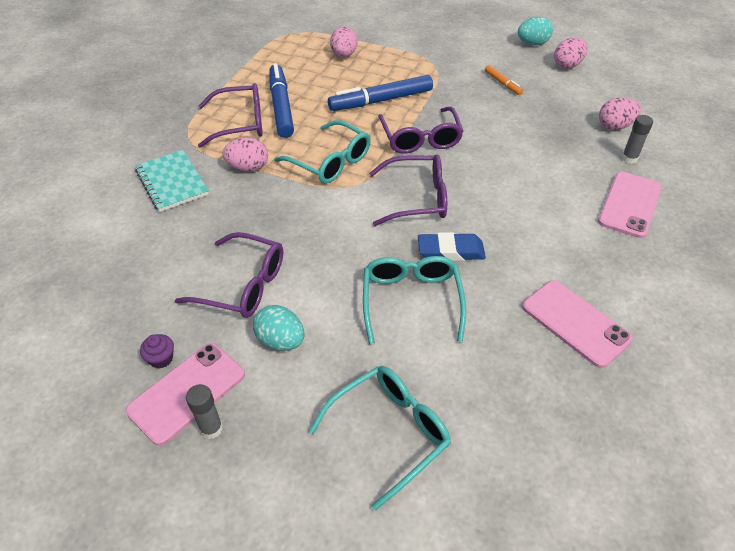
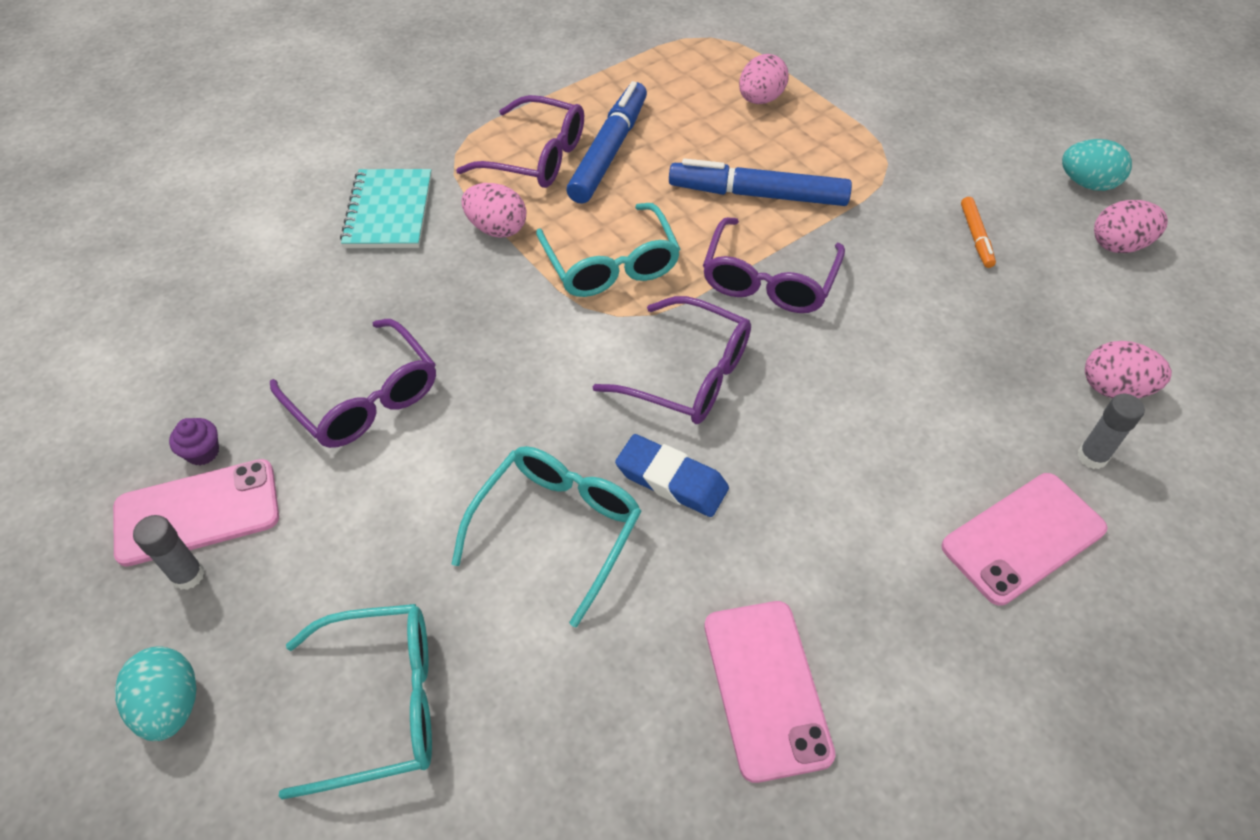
camera: 30 degrees right, 5 degrees up
turquoise egg [253,305,305,351] -> turquoise egg moved to [115,646,196,741]

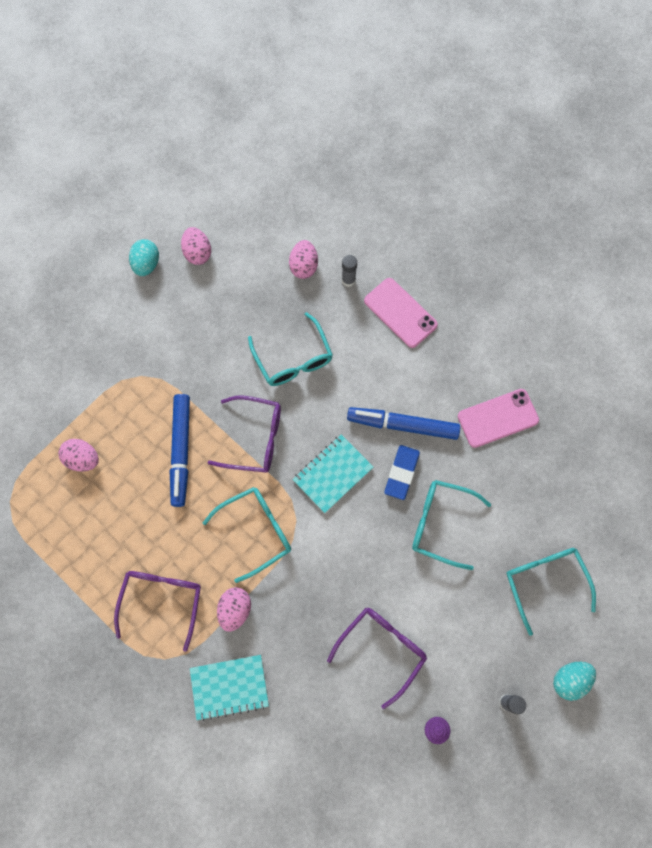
camera: 100 degrees left, 20 degrees up
pink phone [113,459,279,567] -> none
blue marker [566,81,647,204] -> blue marker moved to [347,407,460,440]
purple glasses [592,296,751,424] -> turquoise notebook [292,435,373,513]
orange marker [961,197,996,268] -> none
none -> turquoise glasses [248,312,333,386]

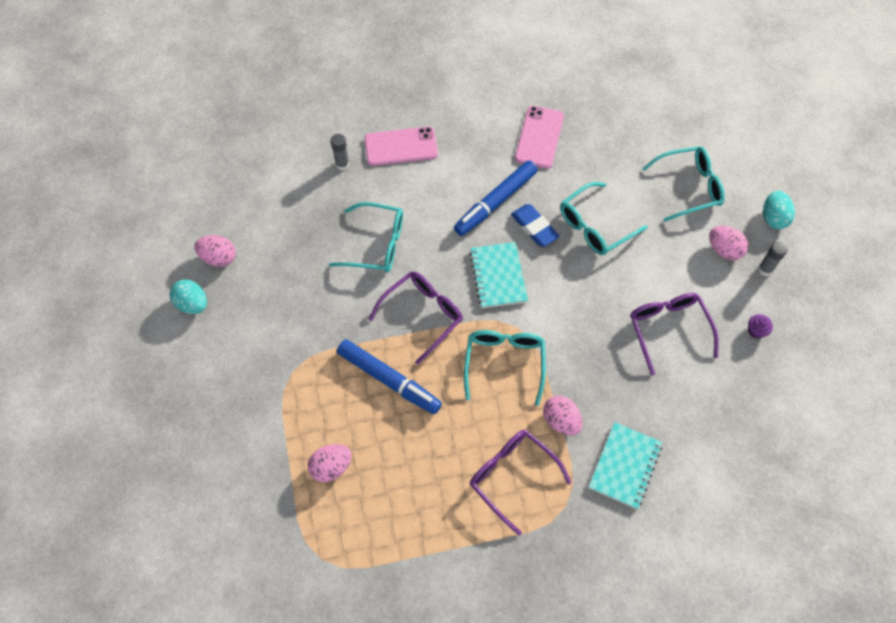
camera: 55 degrees left, 10 degrees down
pink egg [289,240,318,279] -> pink egg moved to [709,226,748,260]
turquoise glasses [506,548,596,636] -> turquoise glasses turned 150 degrees clockwise [642,146,725,222]

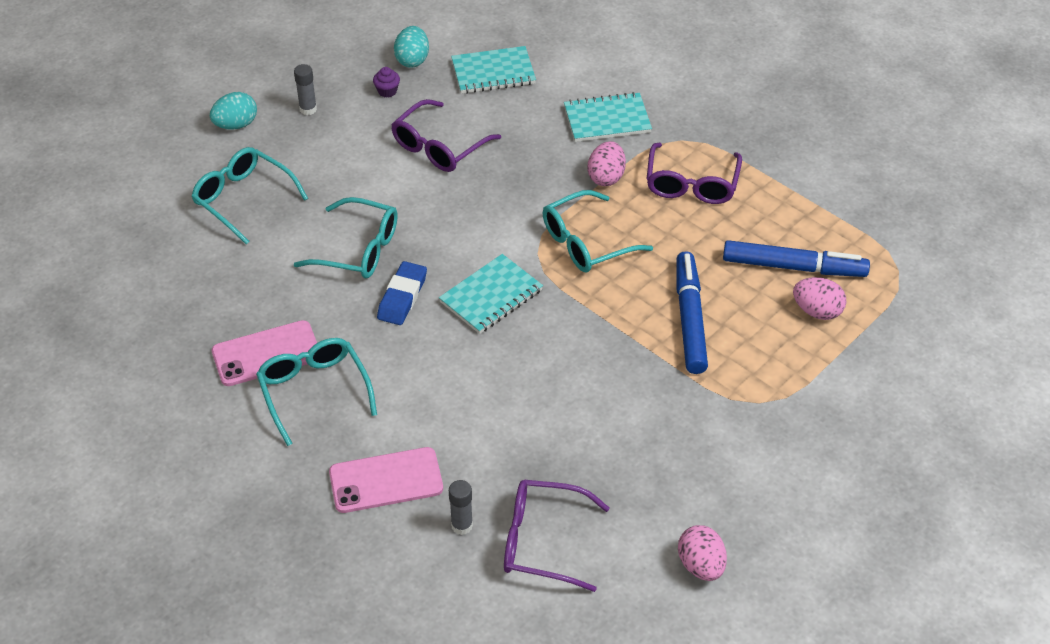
camera: 125 degrees left, 15 degrees down
turquoise egg [169,279,207,314] -> turquoise egg moved to [394,26,429,68]
turquoise glasses [329,202,403,272] -> turquoise glasses moved to [256,338,377,446]
pink phone [364,127,438,166] -> pink phone turned 60 degrees counterclockwise [329,447,443,513]
purple glasses [369,272,463,365] -> purple glasses moved to [504,480,610,592]
blue marker [454,160,538,236] -> blue marker moved to [723,240,870,277]
pink egg [709,226,748,260] -> none
none -> turquoise notebook [451,46,536,94]

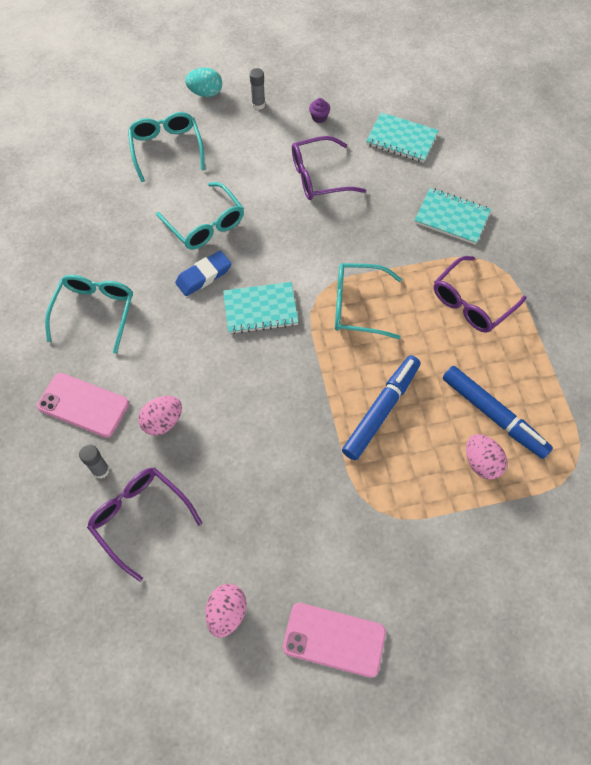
camera: 35 degrees right, 15 degrees up
pink phone [212,320,317,386] -> pink phone moved to [283,603,386,678]
turquoise egg [394,26,429,68] -> none
pink egg [588,141,626,186] -> pink egg moved to [138,396,182,436]

